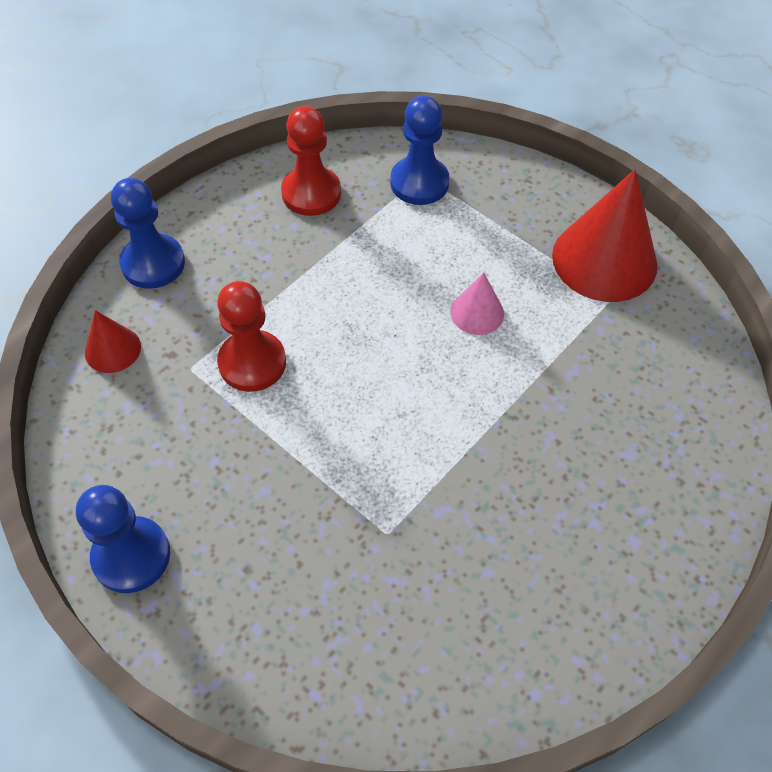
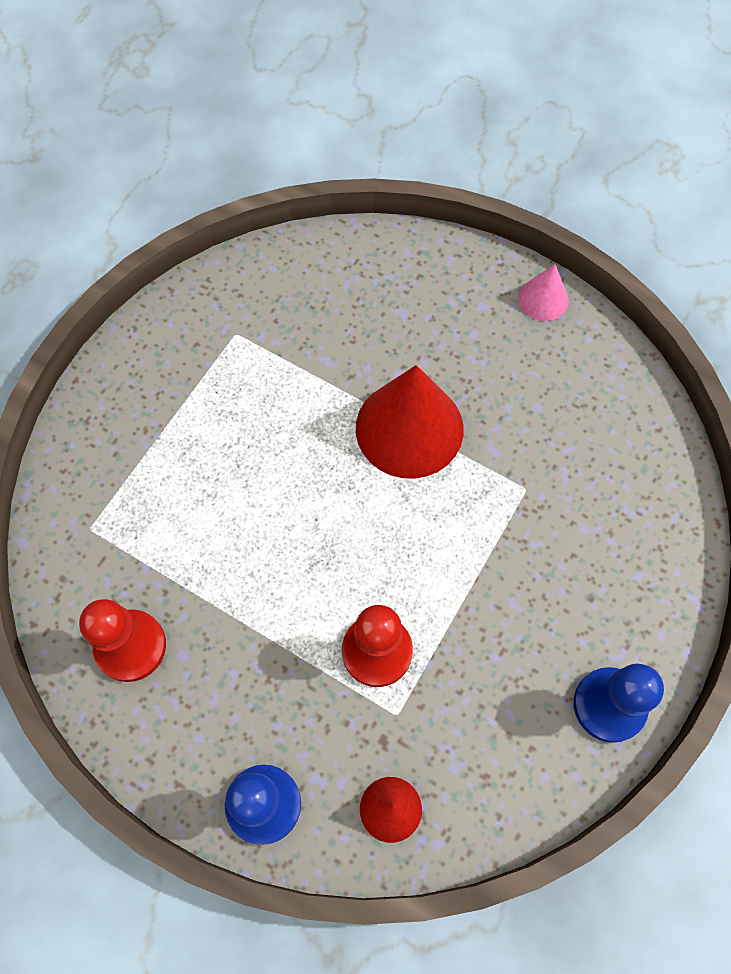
camera: 100 degrees left, 10 degrees up
blue pawn [390,96,450,205] -> none
pink cone [451,273,504,335] -> pink cone moved to [518,264,569,321]
red cone [552,169,658,302] -> red cone moved to [356,365,463,479]

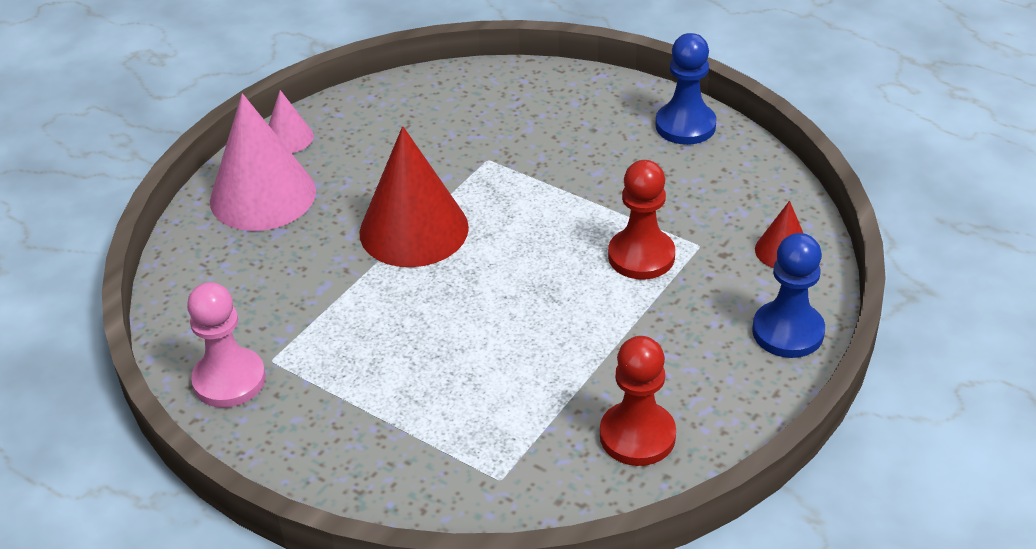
camera: 85 degrees left, 25 degrees down
none -> pink pawn [187,282,266,408]
none -> pink cone [210,93,316,231]

